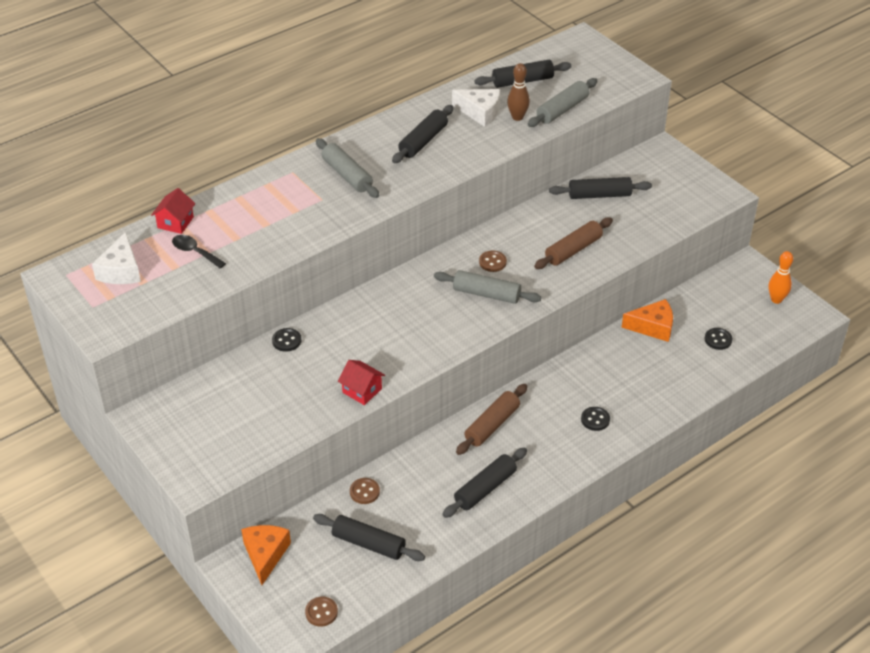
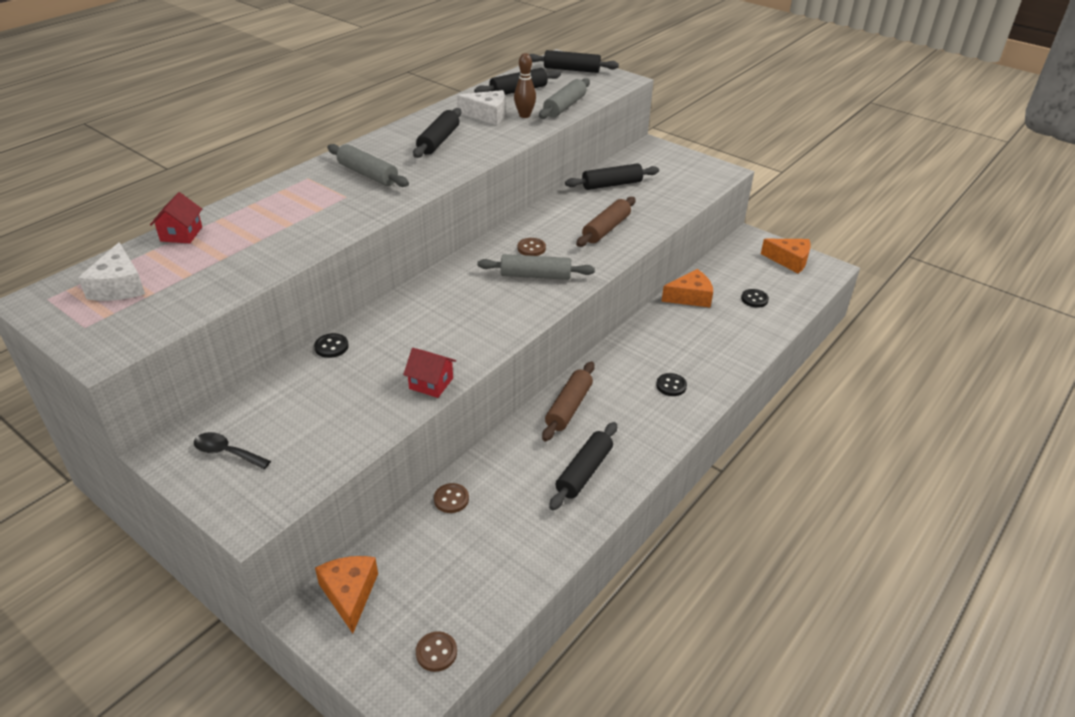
camera: 15 degrees left, 5 degrees down
black spoon [172,235,226,269] -> black spoon moved to [194,432,271,469]
black rolling pin [313,514,425,561] -> black rolling pin moved to [529,50,619,73]
orange bowling pin [769,251,793,304] -> orange cheese [761,239,810,273]

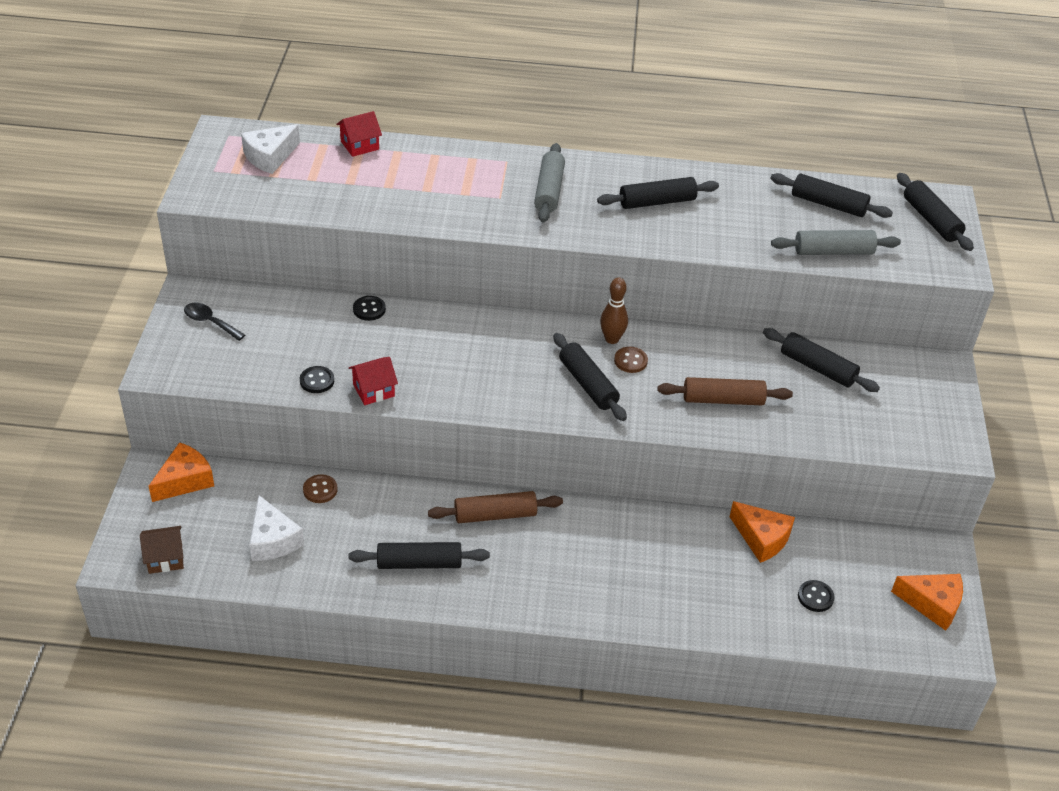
camera: 55 degrees right, 5 degrees up
black spoon [194,432,271,469] -> black spoon turned 45 degrees counterclockwise [184,303,245,341]
red house [403,348,456,398] -> red house turned 75 degrees clockwise [349,357,398,405]
brown button [416,631,457,672] -> brown house [140,526,184,574]
white cheese [457,90,505,125] -> white cheese moved to [249,495,304,561]
grey rolling pin [477,254,595,280] -> black rolling pin [553,333,627,421]
brown bowling pin [514,53,536,118] -> brown bowling pin moved to [600,278,628,344]
black button [656,373,687,396] -> black button moved to [300,366,334,393]
orange cheese [761,239,810,273] -> orange cheese turned 60 degrees counterclockwise [891,574,963,631]

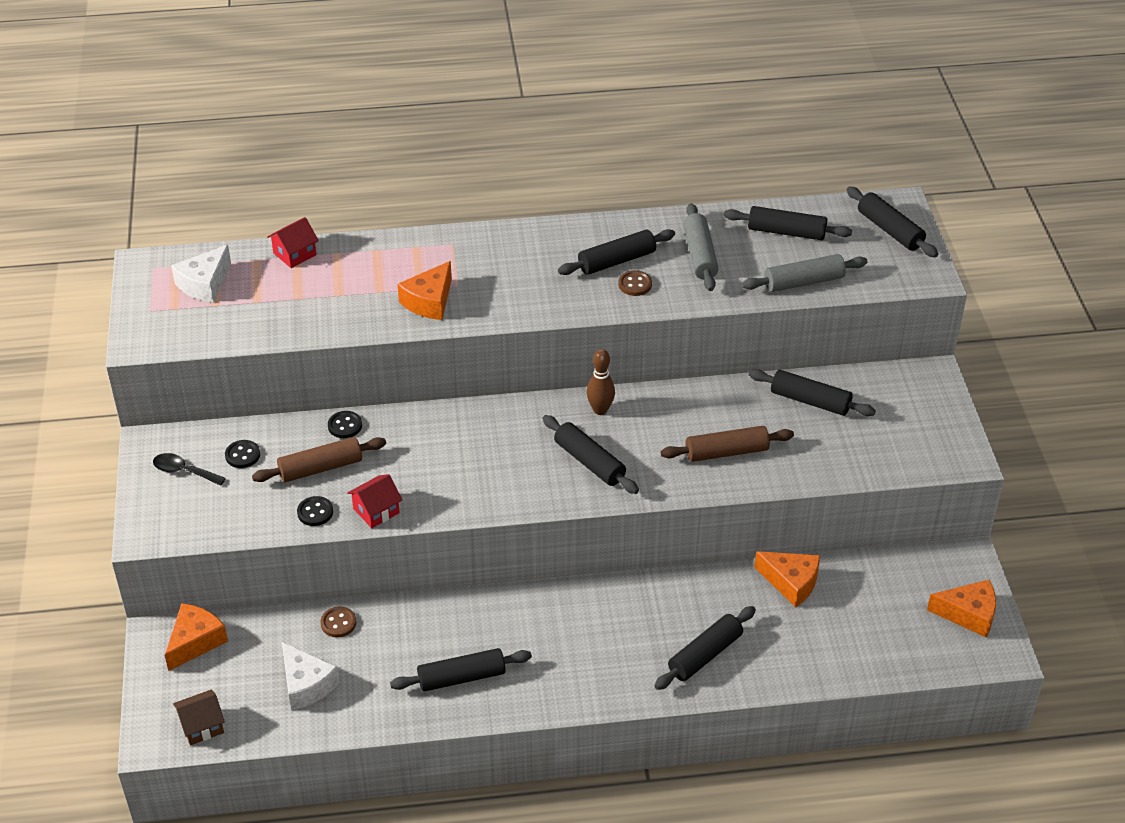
camera: 10 degrees left, 0 degrees up
brown rolling pin [428,491,563,523] -> brown rolling pin moved to [252,437,386,482]
grey rolling pin [534,143,565,222] -> grey rolling pin moved to [683,203,719,291]
brown button [614,347,648,373] -> brown button moved to [618,270,652,296]
black button [798,580,834,612] -> black button moved to [225,440,260,468]
none -> orange cheese [398,261,452,320]
none -> black rolling pin [654,606,756,690]

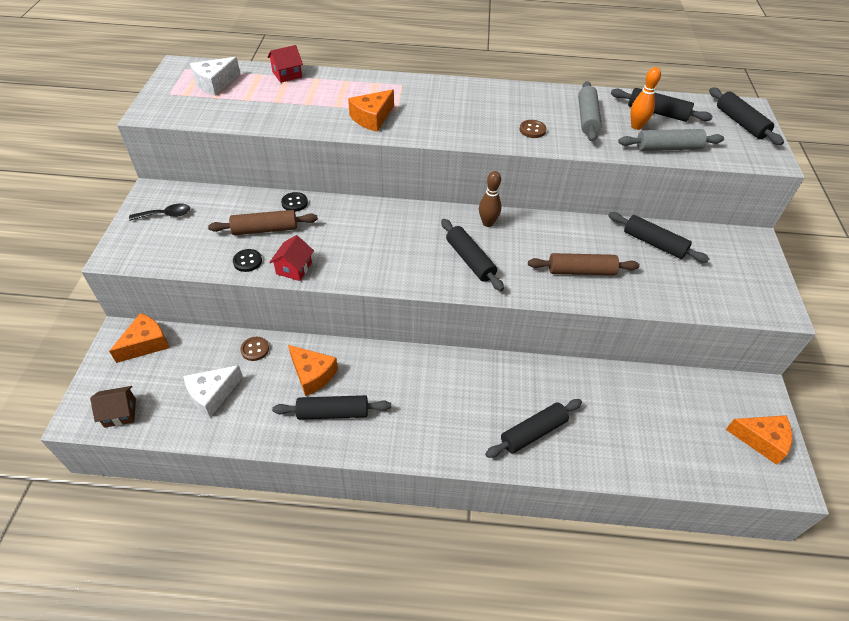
camera: 10 degrees right, 5 degrees up
black spoon [153,453,226,486] -> black spoon turned 135 degrees clockwise [129,204,190,221]
black button [225,440,260,468] -> none
white cheese [282,642,340,710] -> white cheese turned 75 degrees clockwise [184,365,243,418]
red house [347,474,403,528] -> red house turned 45 degrees counterclockwise [269,235,314,281]
black rolling pin [558,229,675,275] -> none
orange cheese [754,551,820,607] -> orange cheese moved to [288,345,338,396]
none -> orange bowling pin [630,67,661,130]

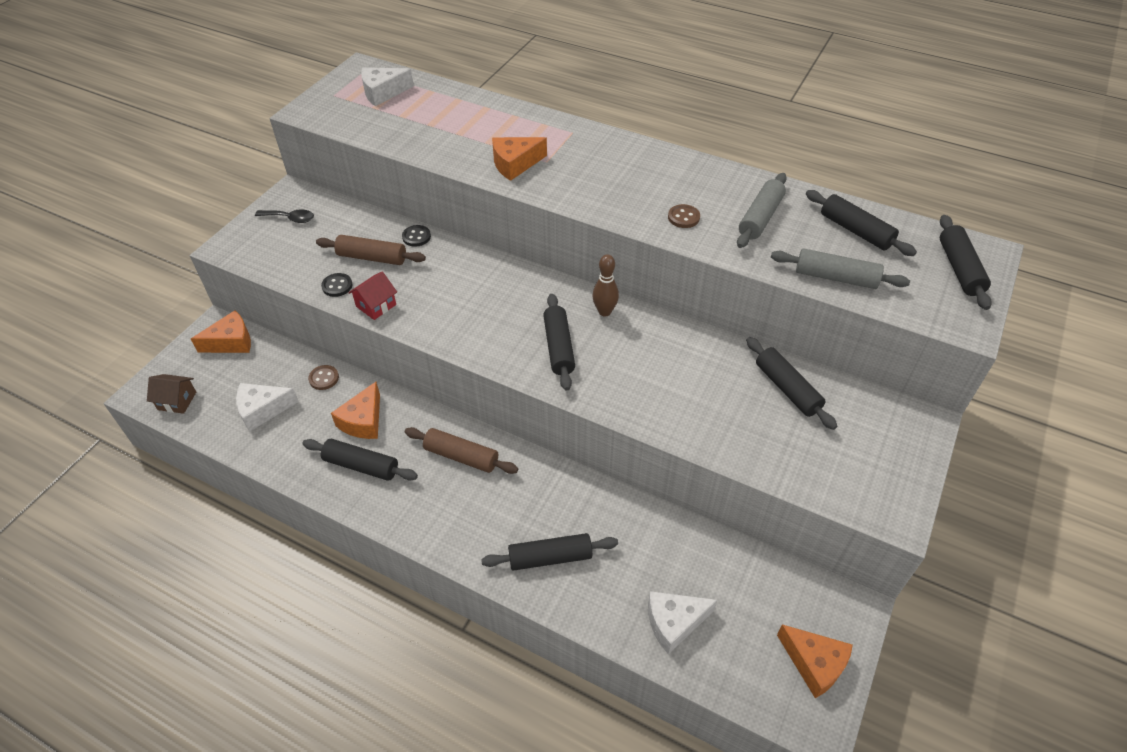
camera: 25 degrees right, 0 degrees up
red house [268,45,303,83] -> none
orange cheese [288,345,338,396] -> orange cheese turned 45 degrees clockwise [331,382,380,439]
brown rolling pin [528,253,640,275] -> brown rolling pin moved to [405,427,518,474]
orange bowling pin [630,67,661,130] -> none
none -> white cheese [648,591,717,654]

